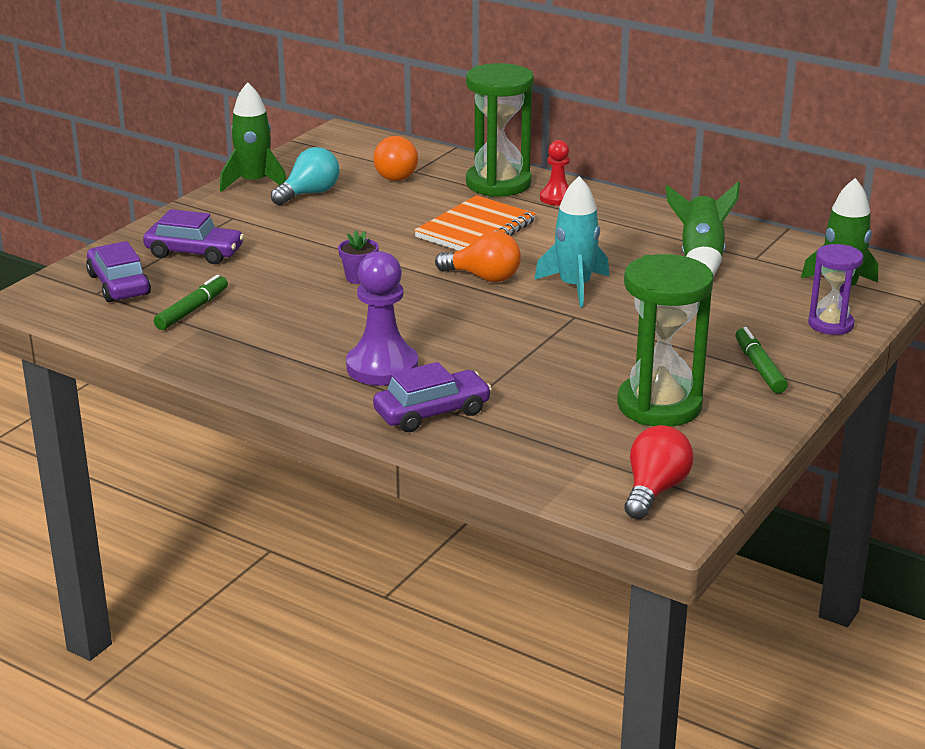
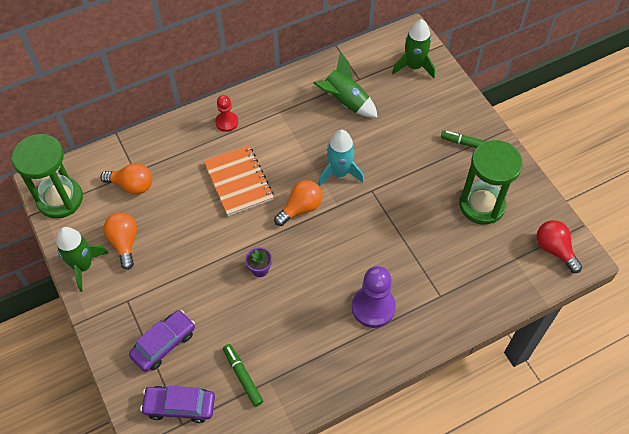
camera: 60 degrees left, 30 degrees up
turquoise light bulb [271,147,340,205] -> orange light bulb [103,212,137,270]
purple car [373,362,492,432] -> none
green hourglass [466,63,534,197] -> green hourglass moved to [11,134,83,219]
purple hourglass [808,244,863,335] -> none

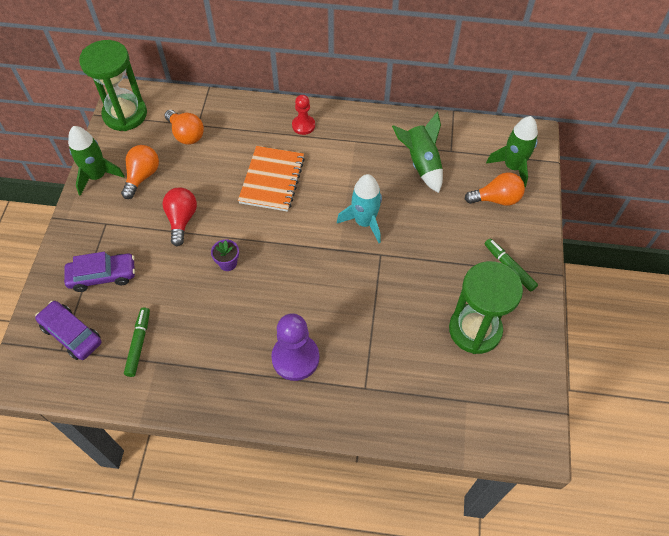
camera: 35 degrees right, 0 degrees up
orange light bulb [274,180,323,226] -> orange light bulb moved to [465,172,525,206]
red light bulb [537,220,582,273] -> red light bulb moved to [162,187,197,246]

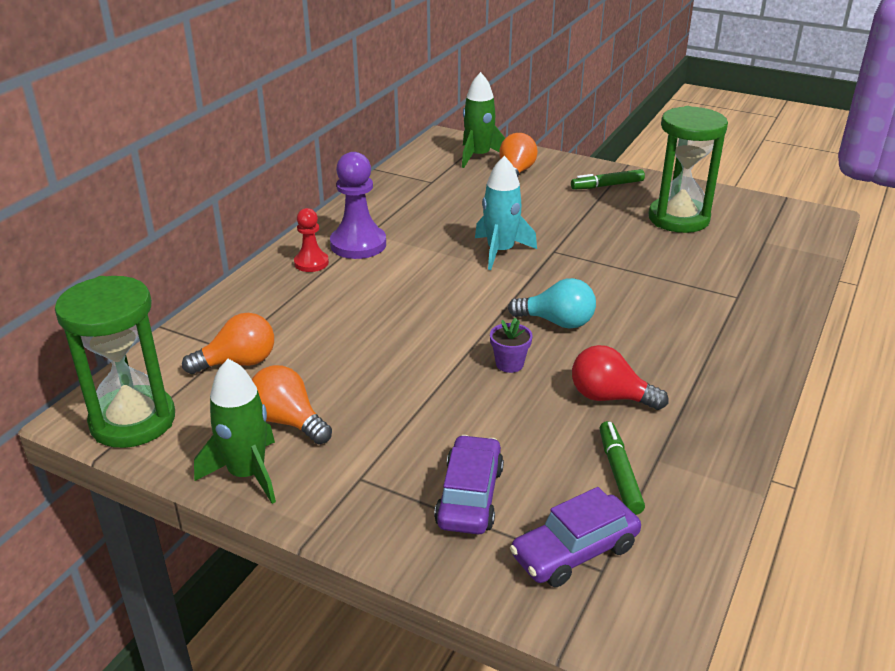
camera: 70 degrees left, 25 degrees down
green marker [124,307,150,377] -> green marker turned 60 degrees clockwise [600,421,645,515]
red light bulb [162,187,197,246] -> red light bulb moved to [572,345,669,410]
orange notebook [238,146,305,212] -> none
purple pawn [271,313,319,381] -> purple pawn moved to [330,152,386,259]
green rocket [392,111,443,193] -> none
none -> turquoise light bulb [508,278,596,329]

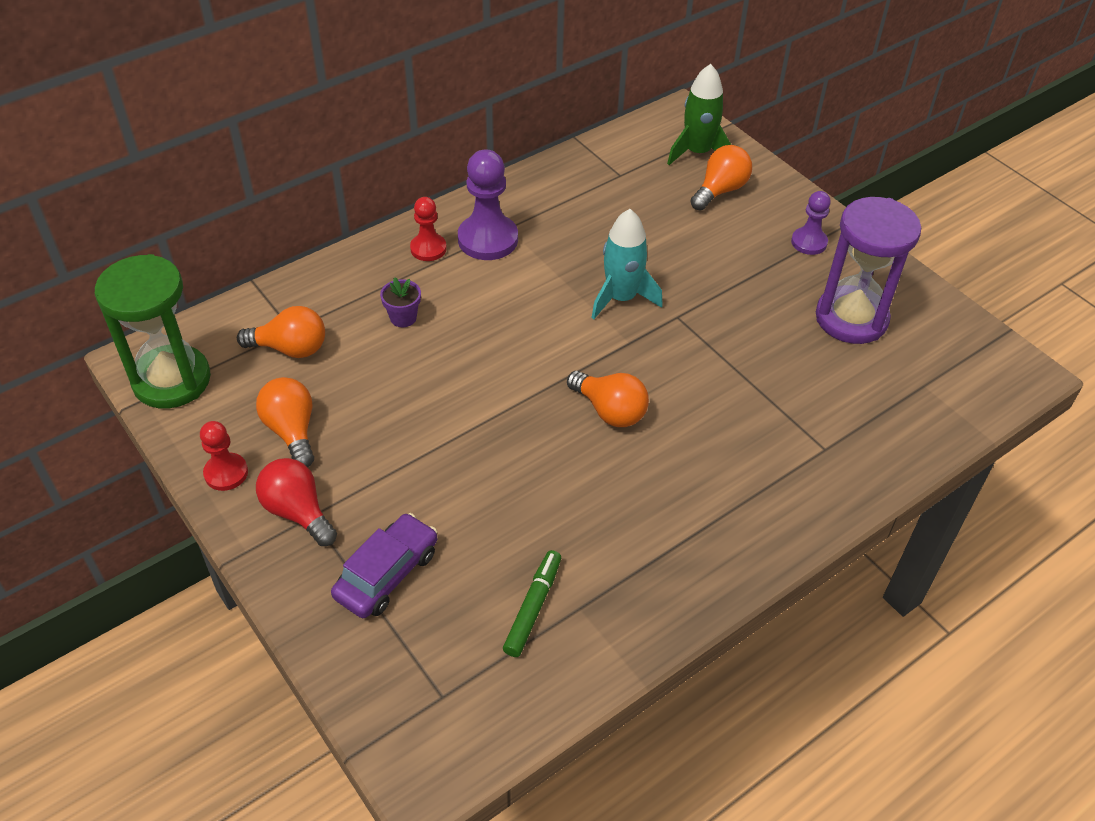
camera: 25 degrees right, 15 degrees up
green rocket [194,359,276,504] -> red pawn [200,421,248,491]
purple flower pot [490,318,533,373] -> purple flower pot moved to [380,277,421,327]
turquoise light bulb [508,278,596,329] -> orange light bulb [567,371,649,427]
purple car [510,487,641,587] -> none
green marker [571,169,645,189] -> purple pawn [791,191,831,255]
red light bulb [572,345,669,410] -> red light bulb moved to [256,458,337,546]
green hourglass [648,106,728,233] -> purple hourglass [816,197,921,344]

